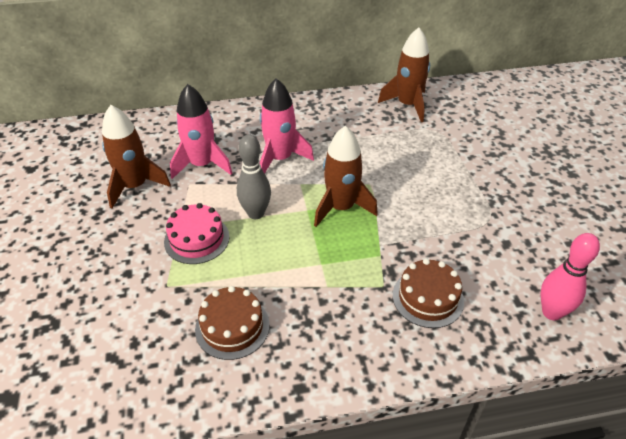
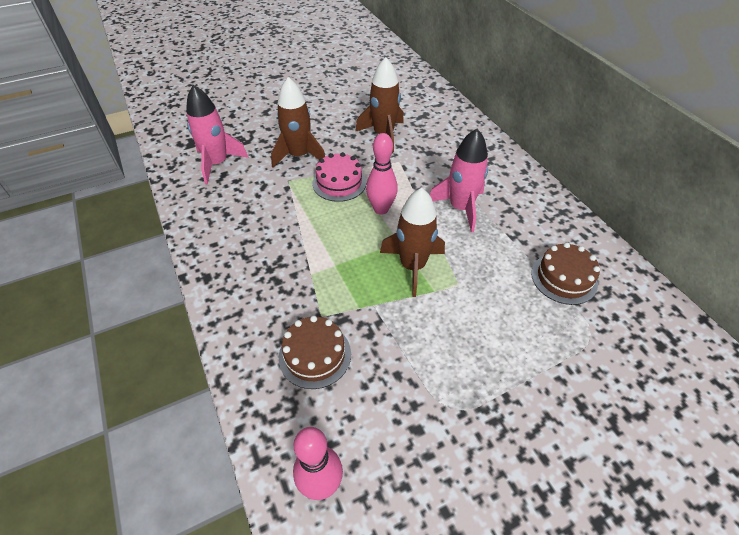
camera: 75 degrees right, 5 degrees up
pink rocket [170,84,233,179] -> pink rocket moved to [186,85,249,184]
brown cake [195,286,270,360] -> brown cake moved to [531,243,600,305]
grey bowling pin [237,135,271,219] -> pink bowling pin [366,133,398,215]
brown rocket [378,27,430,122] -> brown rocket moved to [271,77,325,168]

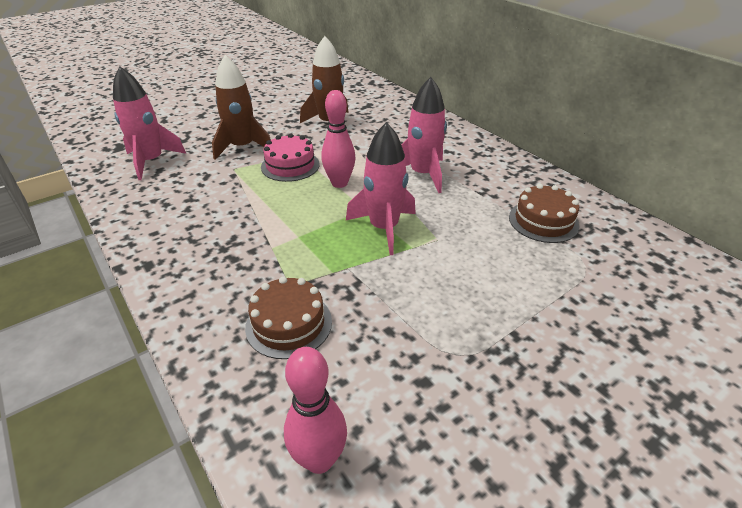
camera: 10 degrees left, 10 degrees down
brown rocket [380,188,445,297] -> pink rocket [346,122,416,255]

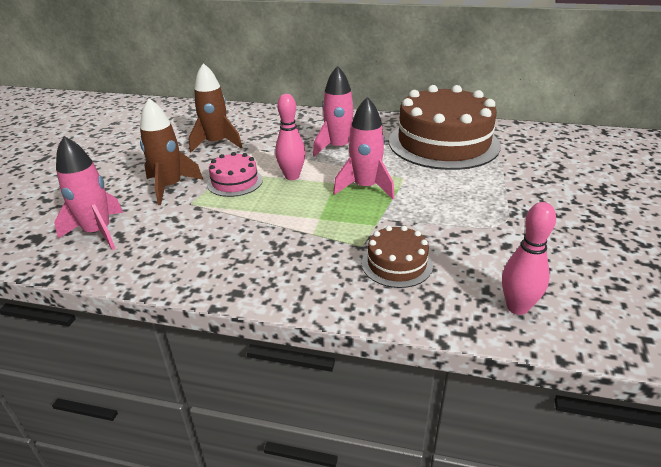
camera: 40 degrees left, 5 degrees down
brown cake [509,184,579,243] -> brown cake [389,85,501,170], size x2.20

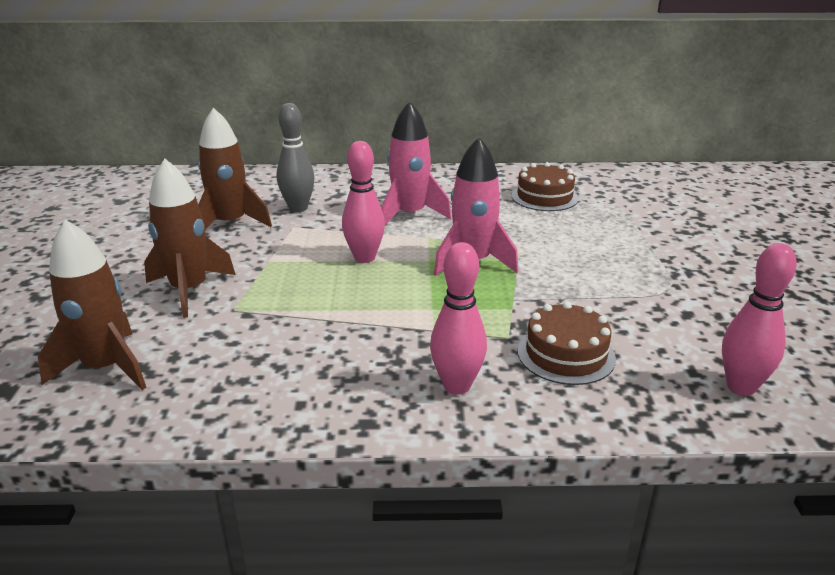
camera: 15 degrees left, 5 degrees down
pink rocket [54,136,123,250] -> brown rocket [38,219,147,390]
pink cake [207,152,263,197] -> none
brown cake [389,85,501,170] -> brown cake [511,162,579,211], size x0.45
none -> grey bowling pin [277,103,315,212]
none -> pink bowling pin [430,242,487,395]

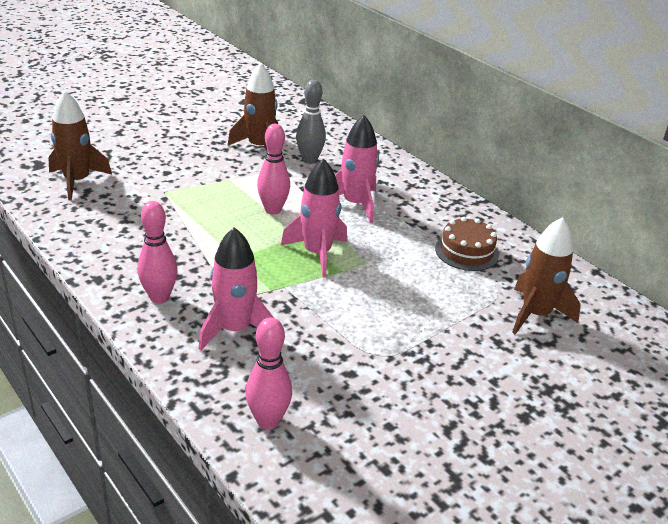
camera: 50 degrees right, 5 degrees up
brown rocket [144,159,236,318] -> brown rocket moved to [512,217,581,334]
brown cake [518,301,616,385] -> pink rocket [199,227,274,351]

